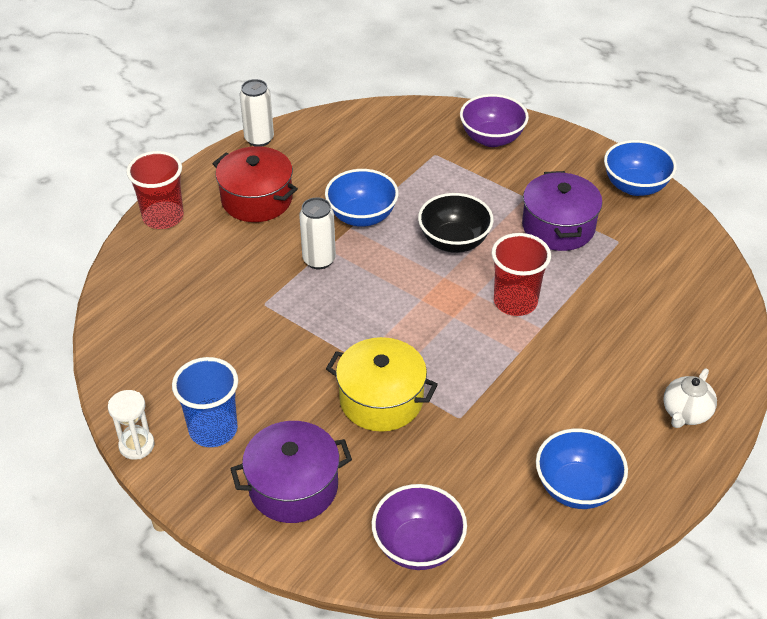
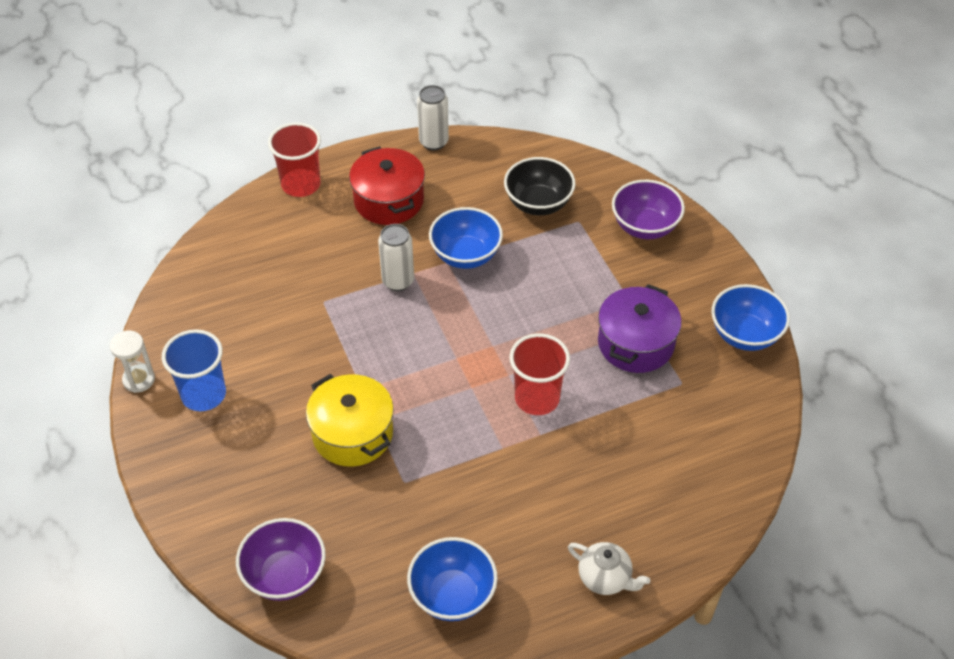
camera: 30 degrees right, 5 degrees up
purple pot [230,421,352,523] -> none
black bowl [418,193,494,253] -> black bowl moved to [504,157,576,215]
white teapot [663,368,717,428] -> white teapot turned 120 degrees counterclockwise [568,542,650,595]

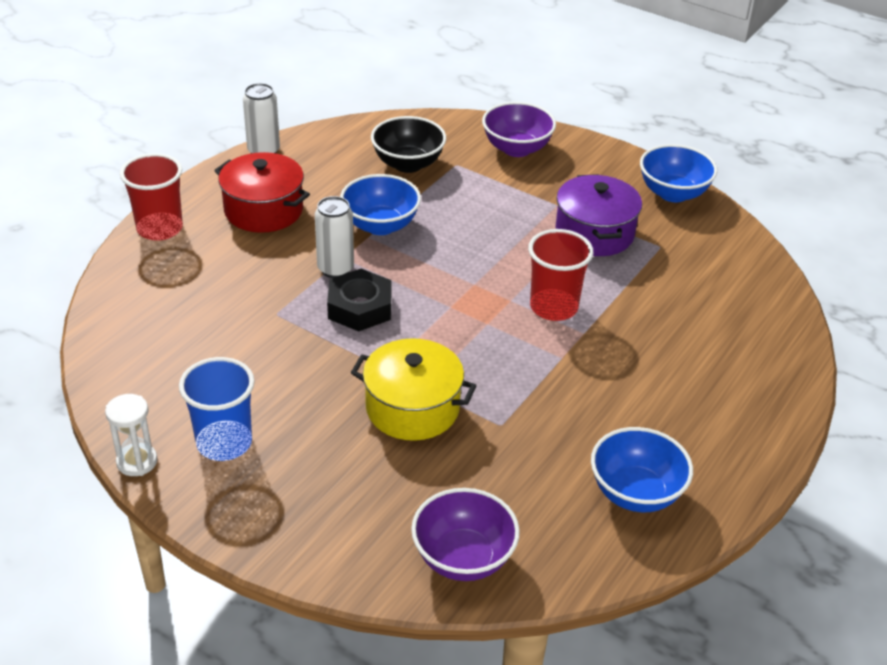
camera: 35 degrees left, 10 degrees down
white teapot [568,542,650,595] -> none
none -> black nut [327,269,391,331]

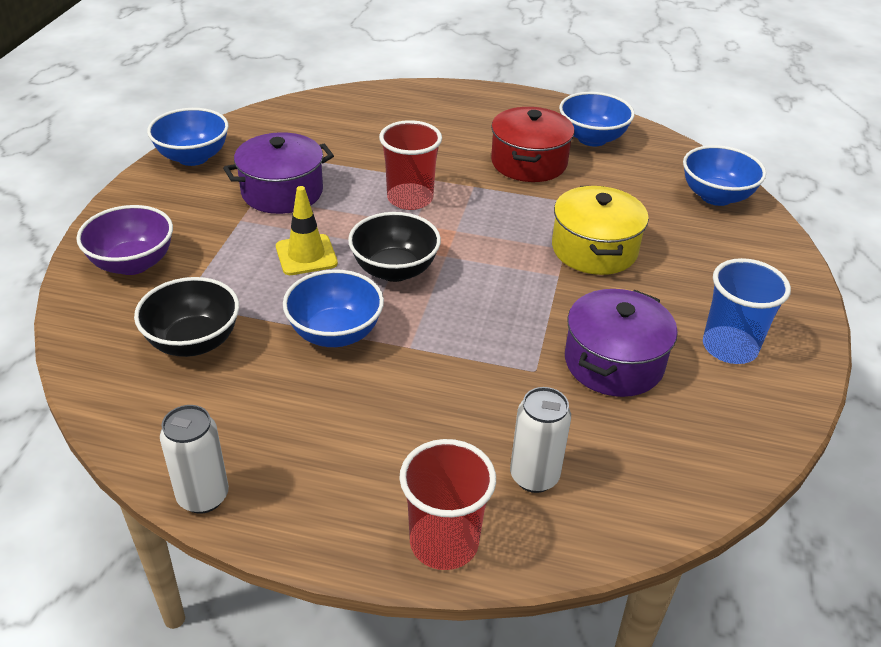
camera: 110 degrees left, 0 degrees up
white hourglass [105,394,157,476] -> none
red pot [214,152,310,233] -> red pot moved to [491,107,574,182]
white can [315,196,354,278] -> white can moved to [510,387,571,493]
black nut [327,269,391,331] -> none
purple bowl [411,488,520,581] -> blue bowl [683,145,766,206]
none -> yellow traffic cone [276,186,338,275]
none -> black bowl [348,212,441,282]
none -> purple pot [565,289,678,397]

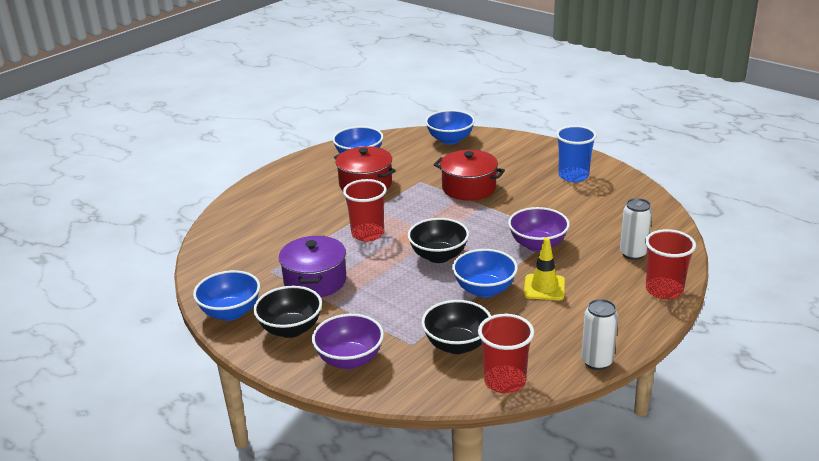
camera: 60 degrees left, 10 degrees down
yellow traffic cone [276,186,338,275] -> yellow traffic cone moved to [524,237,565,300]
yellow pot [552,186,649,275] -> red pot [434,150,505,201]
purple pot [565,289,678,397] -> none
none -> black bowl [253,286,322,338]
none -> red cup [478,314,534,393]
none -> purple bowl [508,207,570,252]

